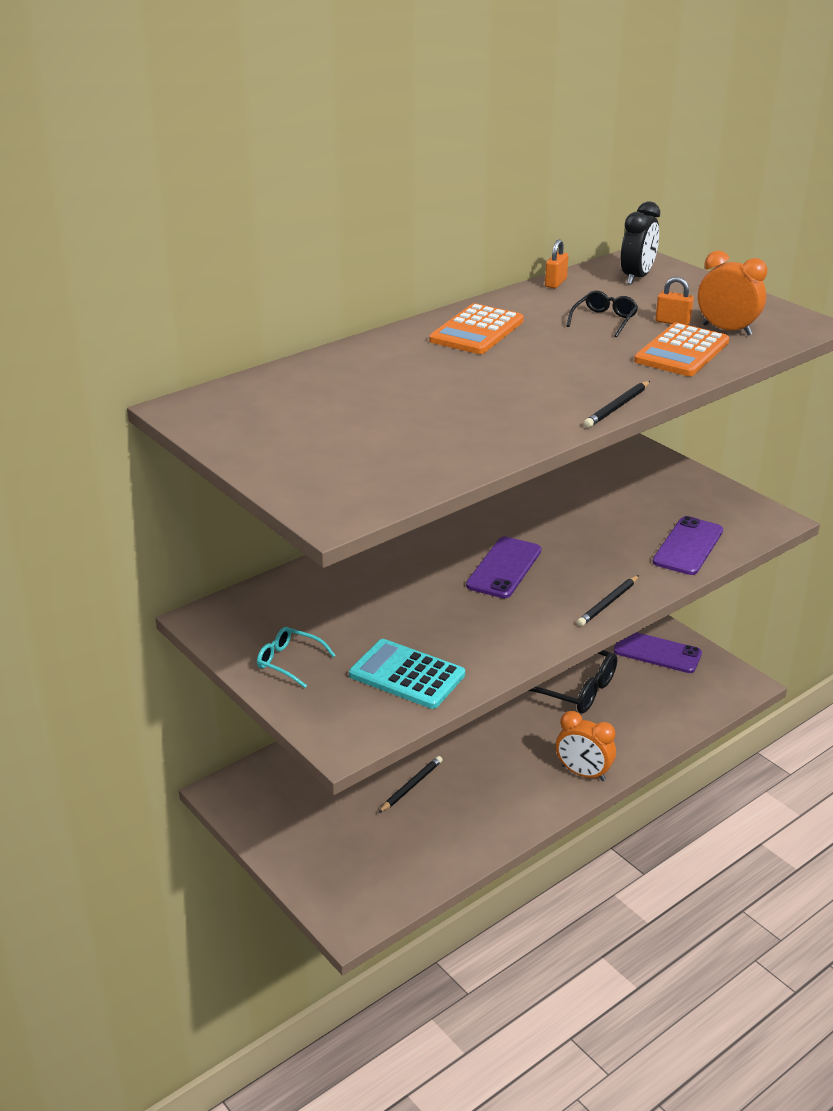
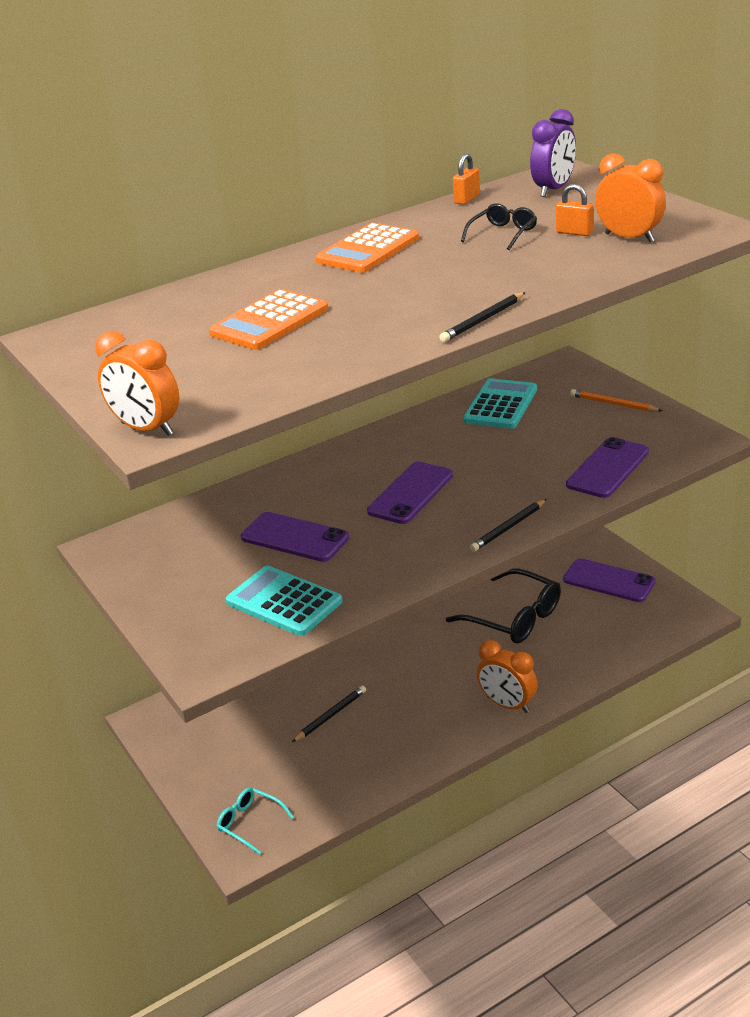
camera: 10 degrees right, 0 degrees up
turquoise glasses [257,627,336,688] -> turquoise glasses moved to [216,788,294,855]
black clock [621,201,660,285] -> purple clock [530,109,576,197]
orange calculator [634,323,729,376] -> orange calculator moved to [209,289,328,350]
none -> orange clock [95,331,179,436]
none -> purple phone [241,512,349,562]
none -> turquoise calculator [463,378,537,429]
none -> orange pencil [570,389,663,412]

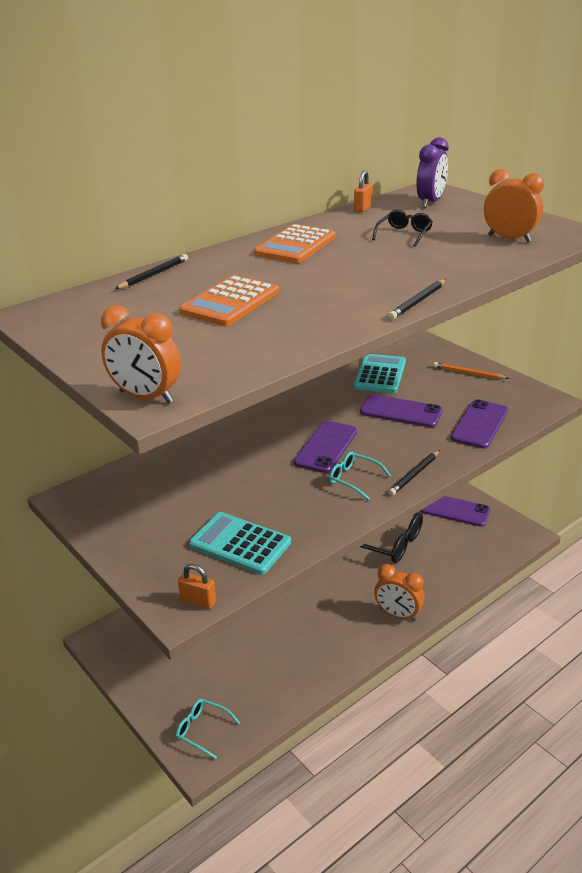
camera: 10 degrees left, 0 degrees up
purple phone [241,512,349,562] -> purple phone moved to [360,394,443,427]
black pencil [292,686,366,742] -> black pencil moved to [115,254,188,289]
orange padlock [556,184,593,236] -> orange padlock moved to [178,564,216,609]
none -> turquoise glasses [329,451,391,500]

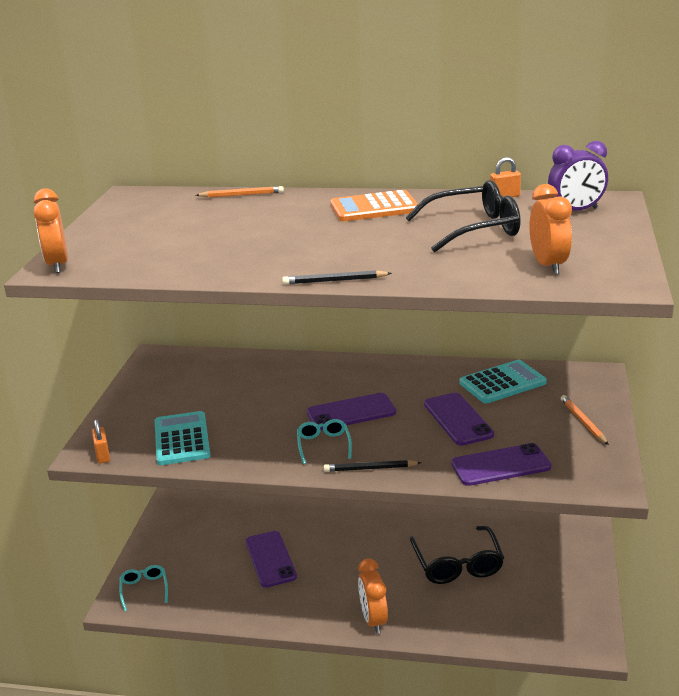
camera: 50 degrees right, 5 degrees down
black pencil [115,254,188,289] -> orange pencil [196,186,284,198]
orange calculator [180,275,279,326] -> none
black glasses [372,210,433,247] -> black glasses [405,180,521,253], size x1.82
purple phone [420,496,490,527] -> purple phone moved to [245,531,297,588]

